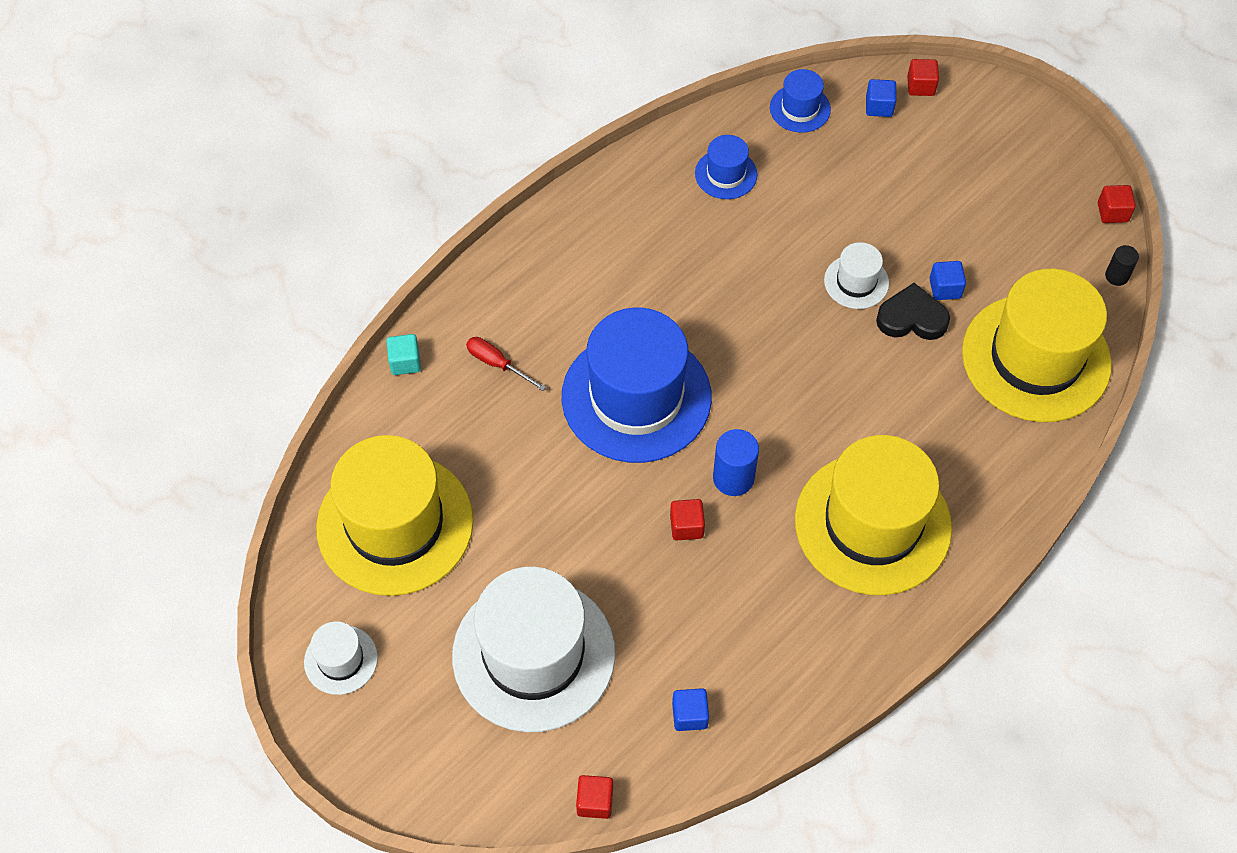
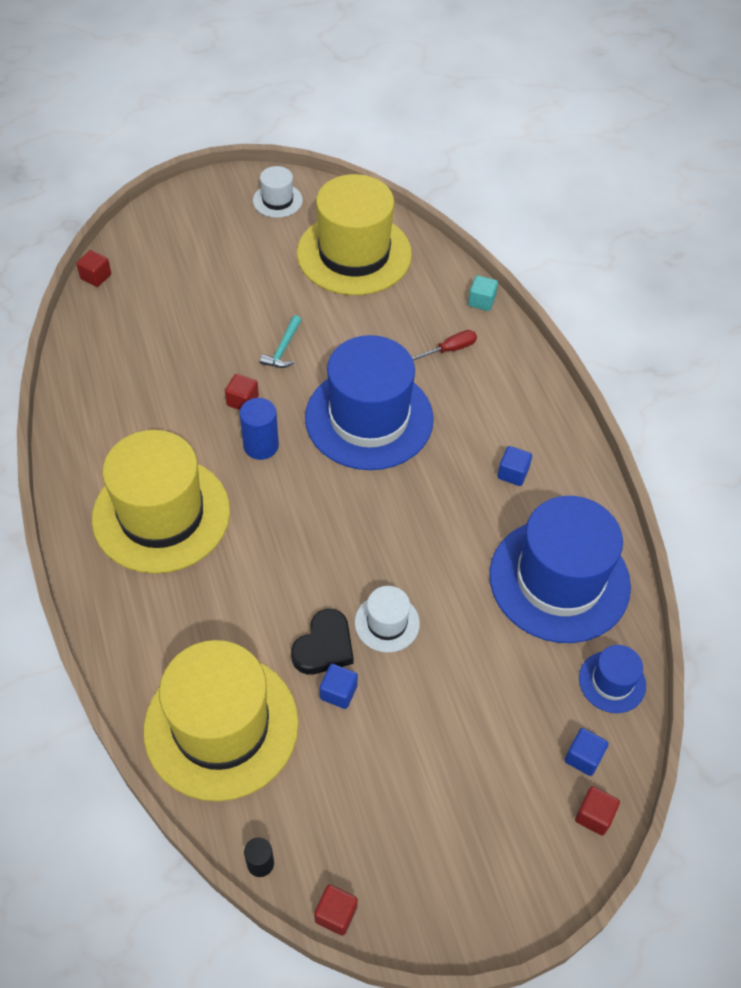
camera: 115 degrees right, 5 degrees down
white hat [452,567,615,732] -> none
blue cube [672,688,709,731] -> blue cube moved to [497,446,532,486]
blue hat [695,135,757,199] -> blue hat [489,496,631,643], size x2.22
none -> turquoise hammer [260,315,301,368]

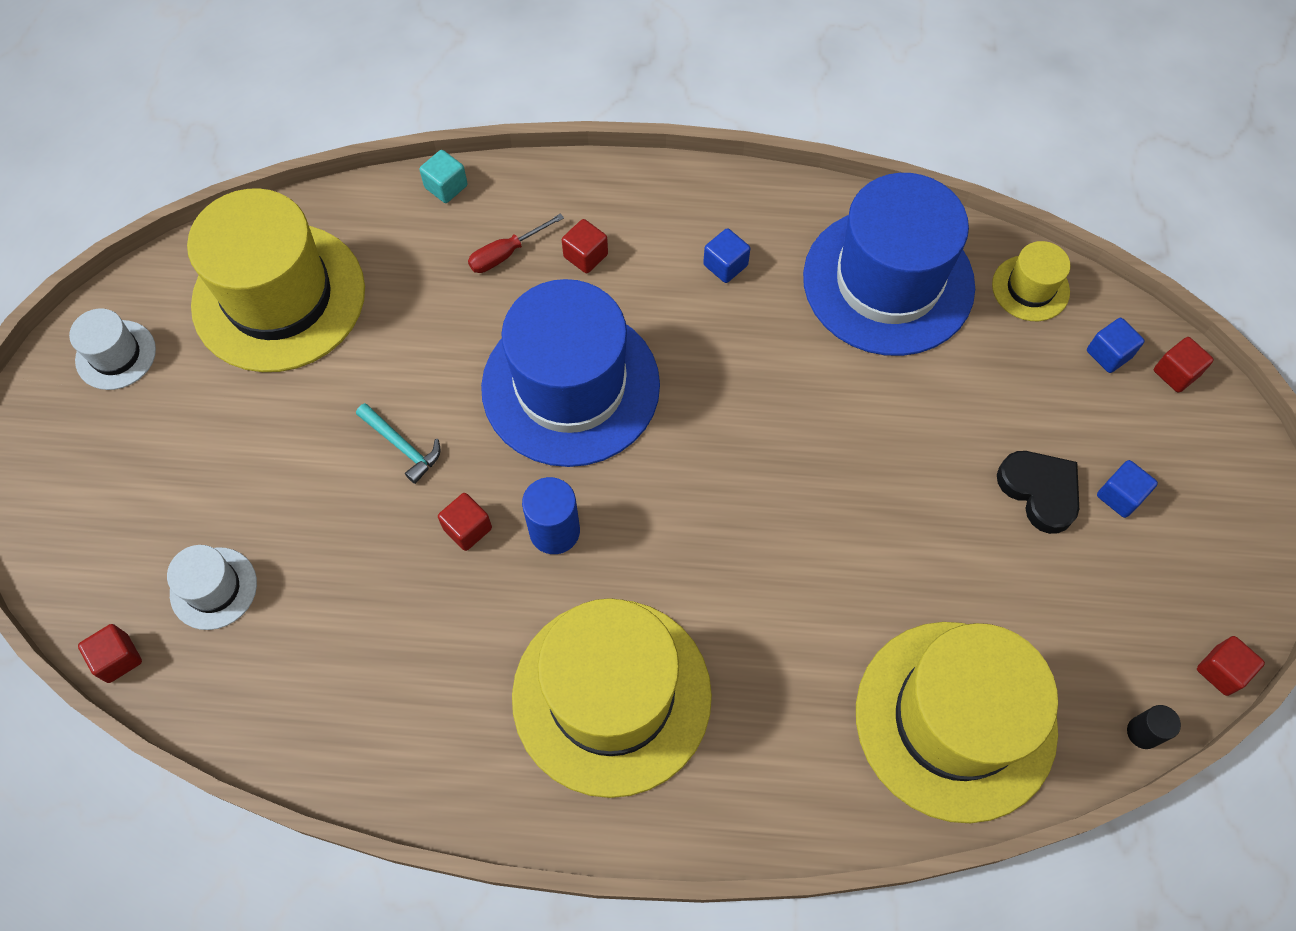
camera: 65 degrees left, 10 degrees up
black heart [291,609,354,675] -> black heart moved to [997,451,1079,534]
blue cube [320,664,358,709] -> blue cube moved to [1097,460,1158,518]
white hat [355,586,420,653] -> white hat moved to [167,545,257,630]
red screwdriver [412,330,477,360] -> red screwdriver turned 120 degrees counterclockwise [468,213,564,273]
blue hat [579,645,646,713] -> yellow hat [992,241,1071,321]
none -> red cube [562,219,608,273]

